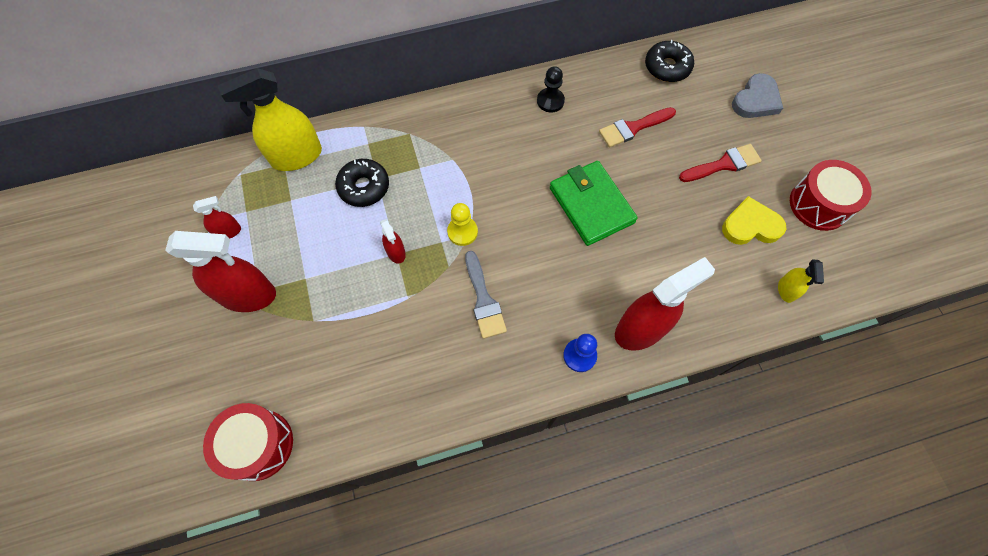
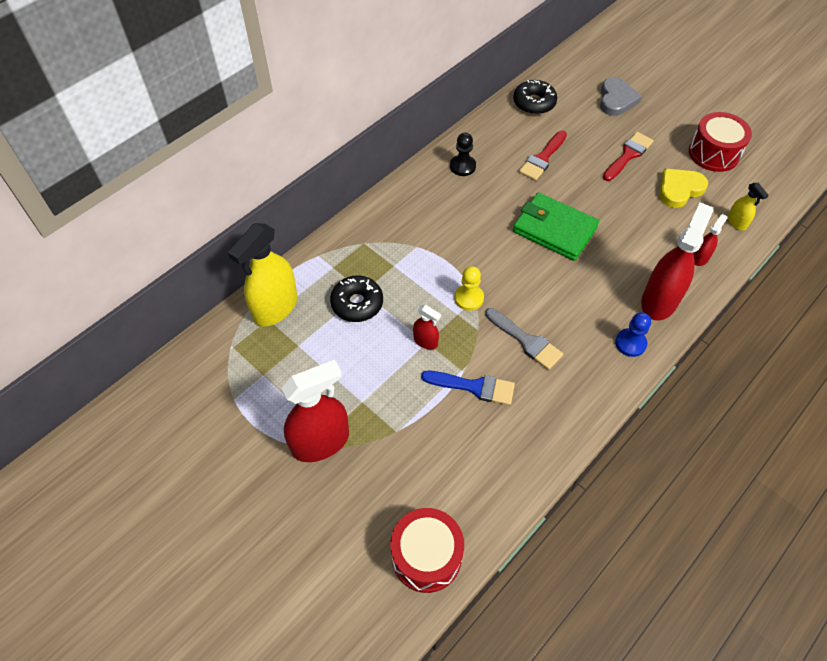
camera: 30 degrees left, 10 degrees down
red spray bottle [193,196,241,238] -> red spray bottle moved to [694,214,727,266]
none -> blue brush [421,371,515,405]

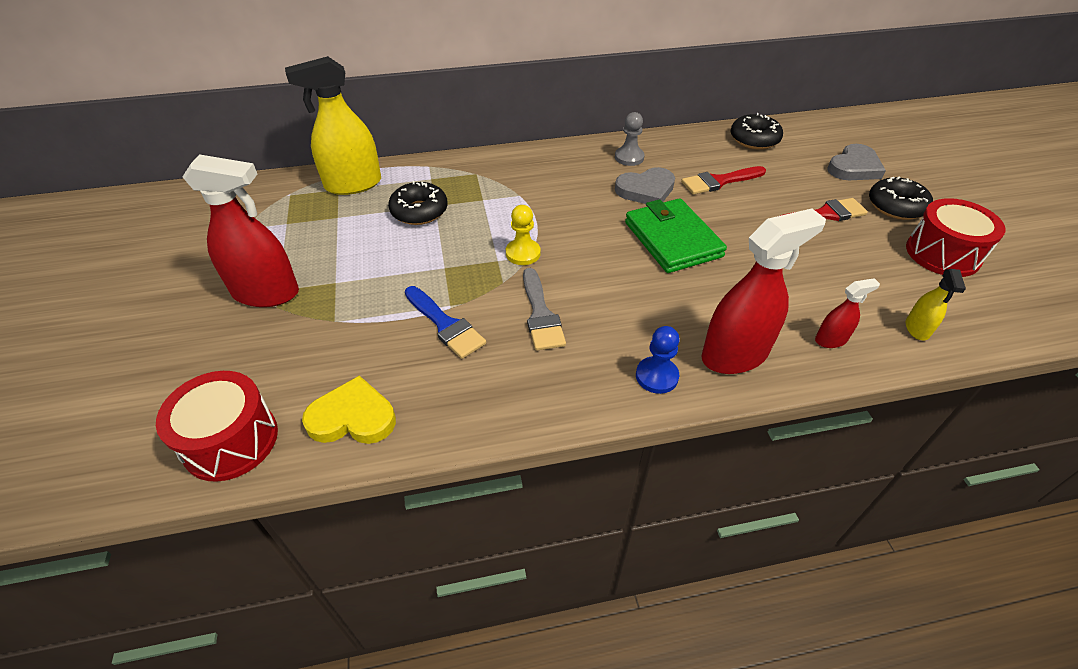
camera: 35 degrees right, 10 degrees down
red spray bottle [413,305,441,350] -> none
black pawn [450,132,476,176] -> grey pawn [615,112,645,166]
yellow heart [659,168,708,208] -> yellow heart moved to [302,376,396,444]
none -> grey heart [615,167,675,204]
none -> black donut [869,177,933,220]

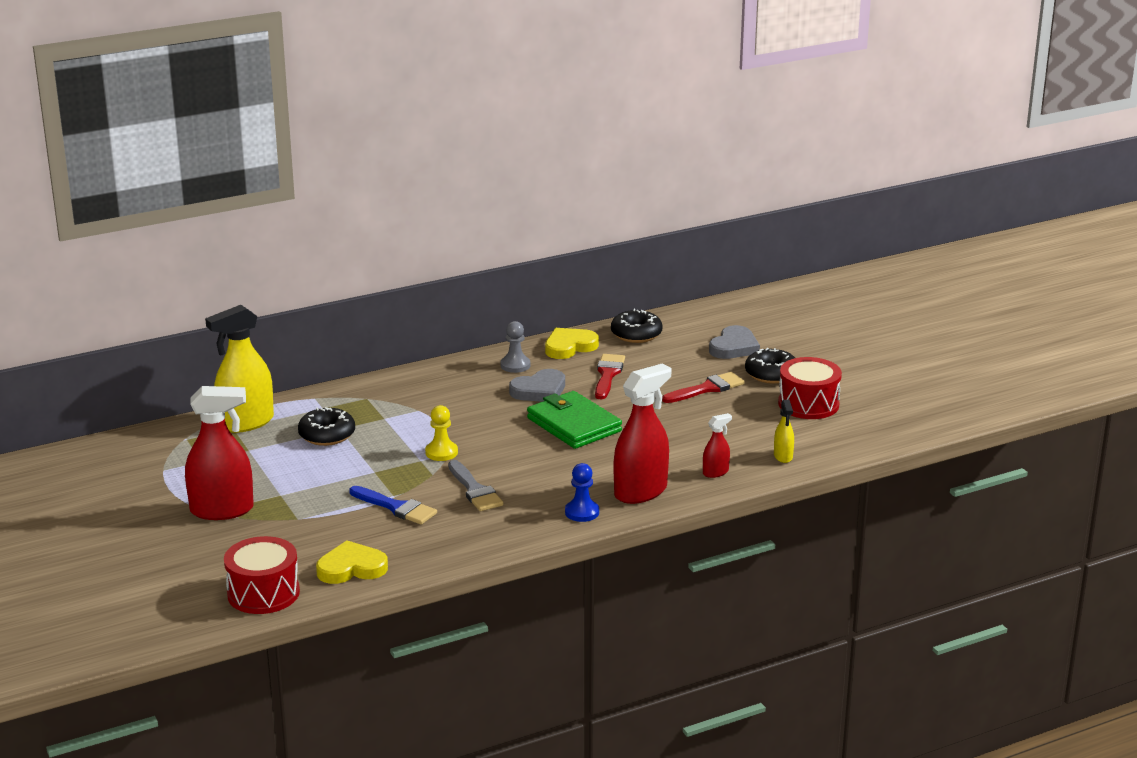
camera: 15 degrees left, 20 degrees down
red brush [681,166,766,195] -> red brush turned 135 degrees clockwise [595,354,625,400]
none -> yellow heart [545,328,599,359]

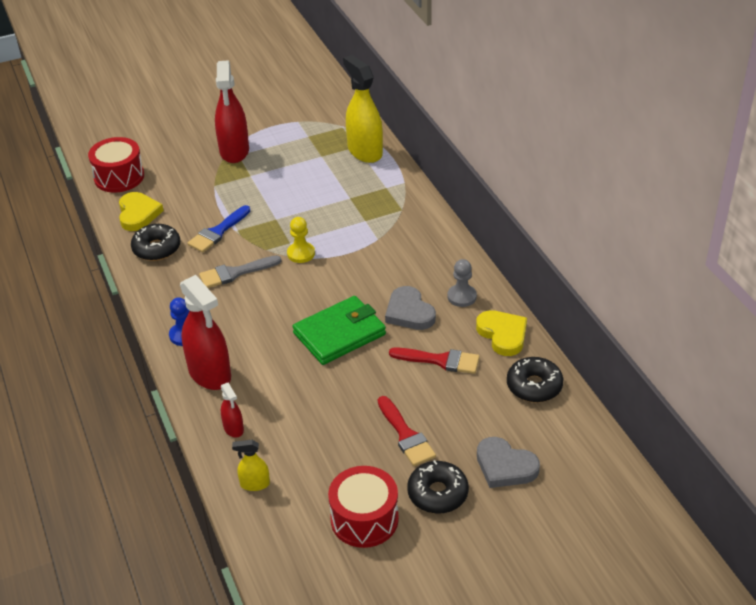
camera: 95 degrees right, 15 degrees up
black donut [298,407,355,446] -> black donut moved to [131,224,180,261]

